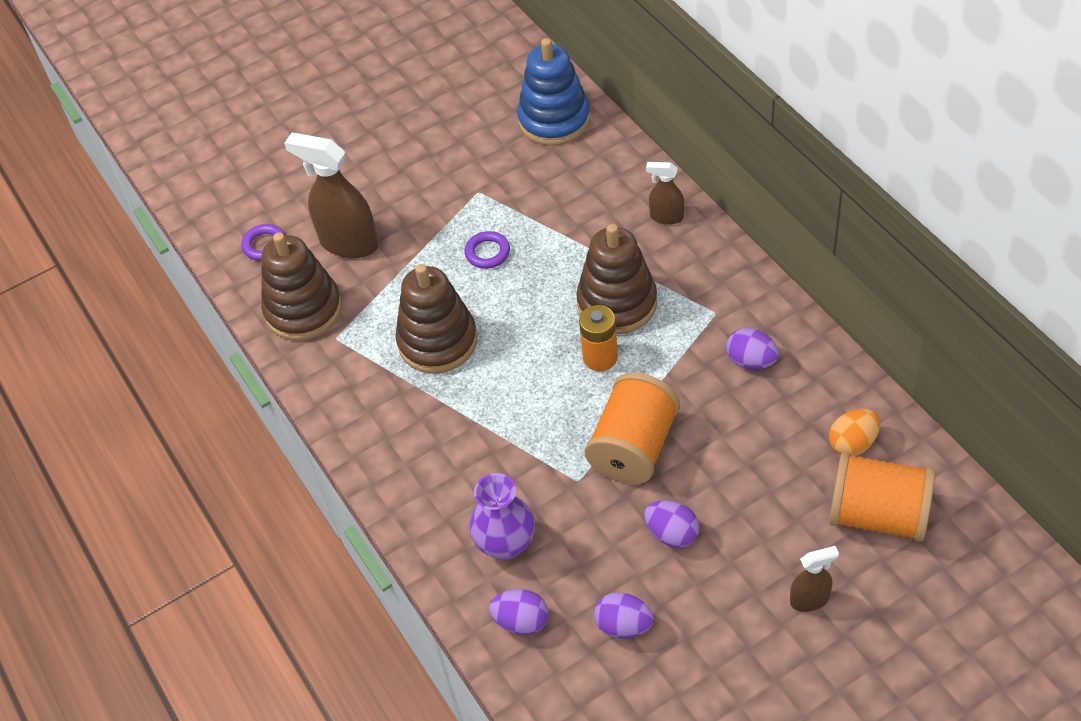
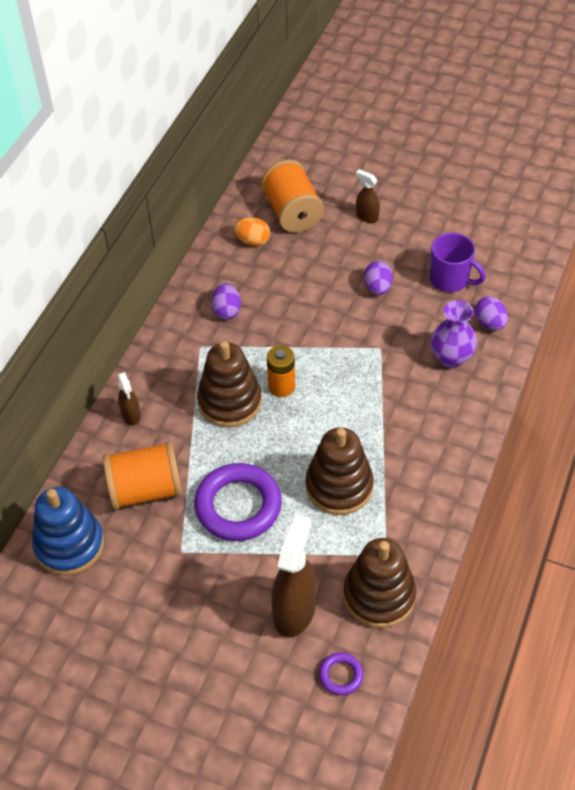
camera: 130 degrees left, 0 degrees up
brown spray bottle [284,133,378,259] -> brown spray bottle turned 150 degrees counterclockwise [271,514,317,637]
purple ring [465,231,510,269] -> purple ring [194,463,282,541], size x2.15
orange spool [585,373,680,484] -> orange spool moved to [103,441,182,510]
purple egg [594,592,654,639] -> purple mug [430,233,486,292]

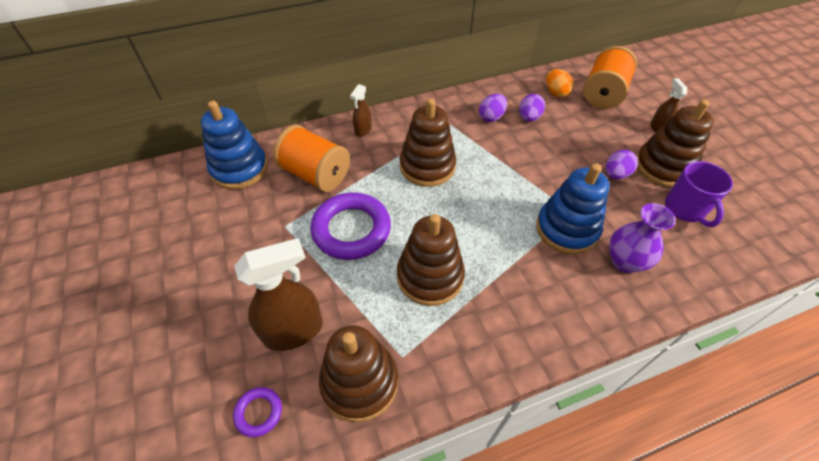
camera: 45 degrees right, 0 degrees up
orange battery [267,346,295,397] -> none
purple egg [475,296,508,330] -> purple egg moved to [519,94,545,122]
none -> blue stacking toy [536,163,610,254]
none -> brown stacking toy [636,100,714,188]

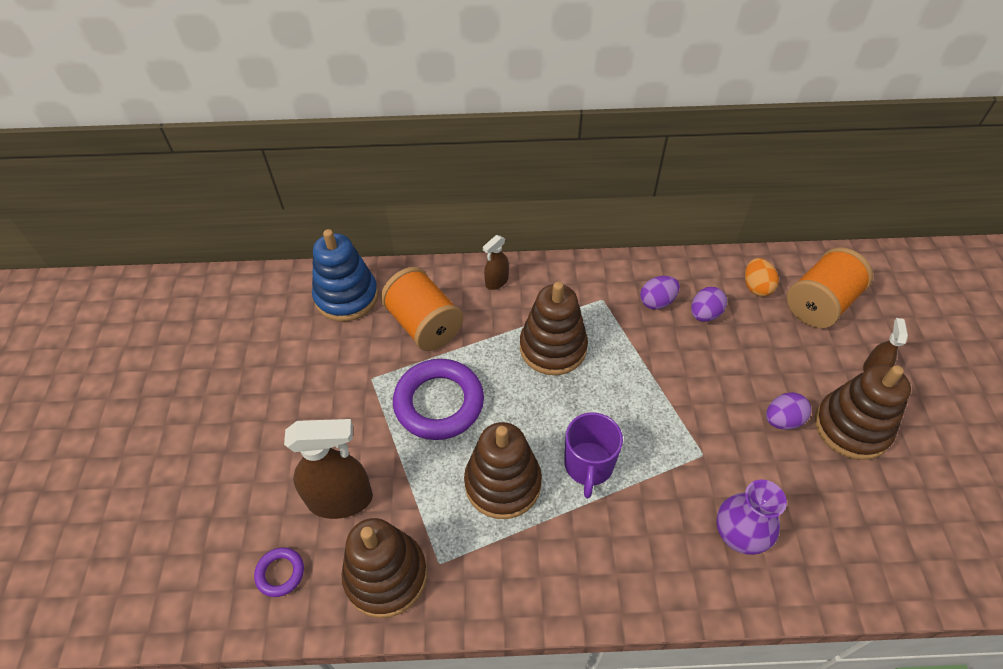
camera: 20 degrees right, 0 degrees up
blue stacking toy [536,163,610,254] -> none
purple mug [665,161,733,227] -> purple mug moved to [564,412,623,499]

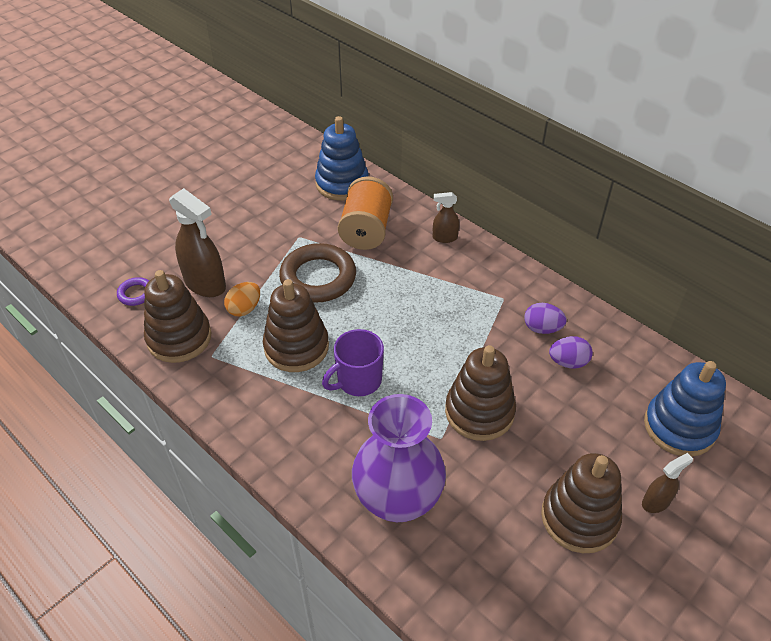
camera: 45 degrees right, 5 degrees down
purple ring [393,359,484,440] -> brown ring [279,243,356,303]
brown stacking toy [520,282,588,375] -> brown stacking toy moved to [445,345,516,441]
purple vase [716,479,787,555] -> purple vase [352,394,446,522], size x1.63
orange egg [745,258,779,297] -> orange egg moved to [224,282,260,317]
purple egg [766,392,811,430] -> none
orange spool [787,247,873,328] -> blue stacking toy [644,361,726,457]

